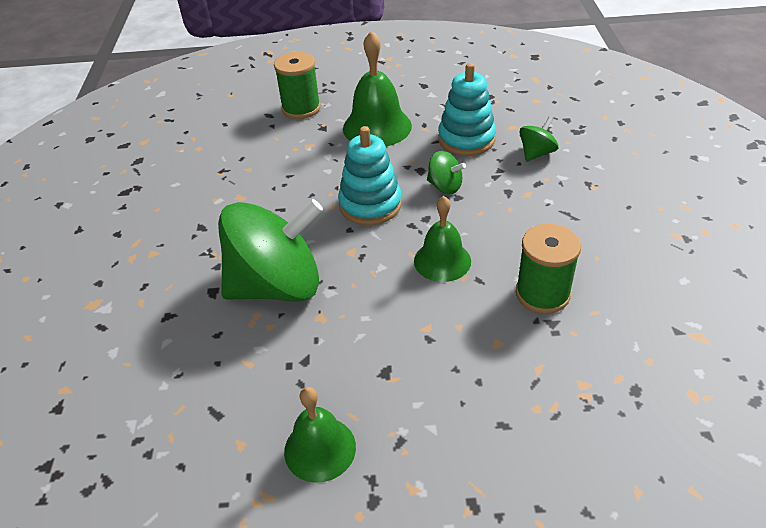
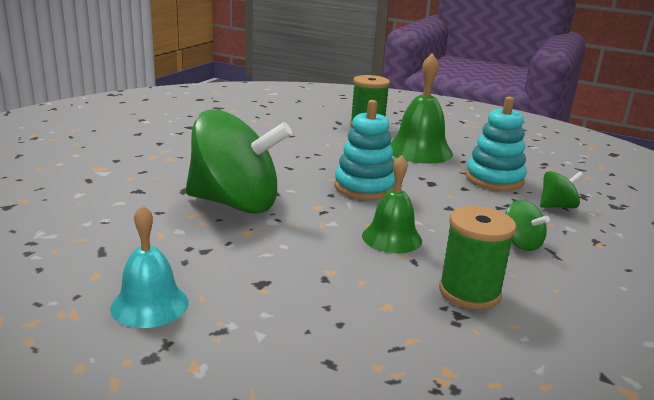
camera: 25 degrees right, 20 degrees down
green bell [284,387,356,483] -> turquoise bell [110,205,188,328]
green spinning top [427,151,466,194] -> green spinning top moved to [505,200,550,251]

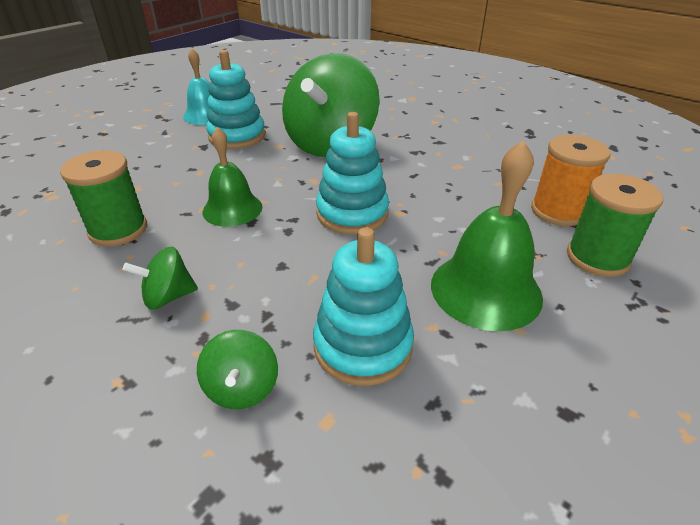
camera: 105 degrees right, 15 degrees up
none -> turquoise stacking toy [206,50,266,149]
none -> orange spool [531,135,611,226]

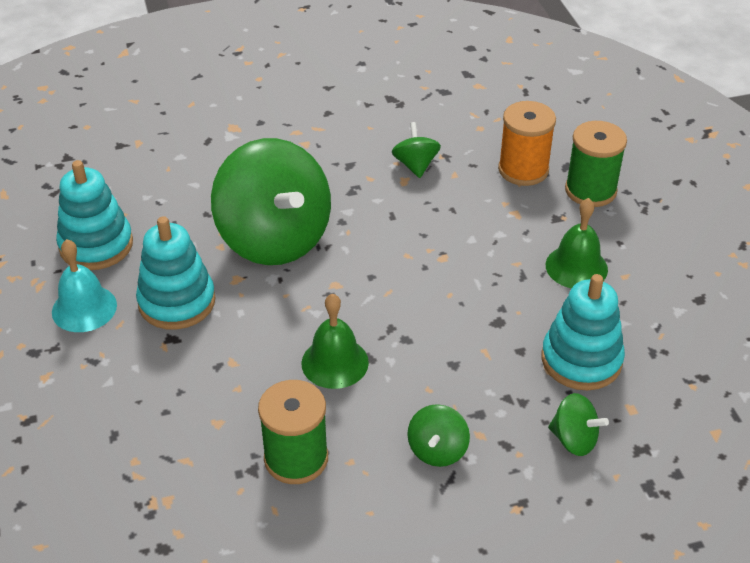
camera: 55 degrees left, 5 degrees up
turquoise stacking toy [316,112,389,234] -> turquoise stacking toy moved to [56,160,133,270]
green bell [431,140,543,331] -> green bell [546,198,608,288], size x0.66
none -> green spinning top [392,122,441,178]

